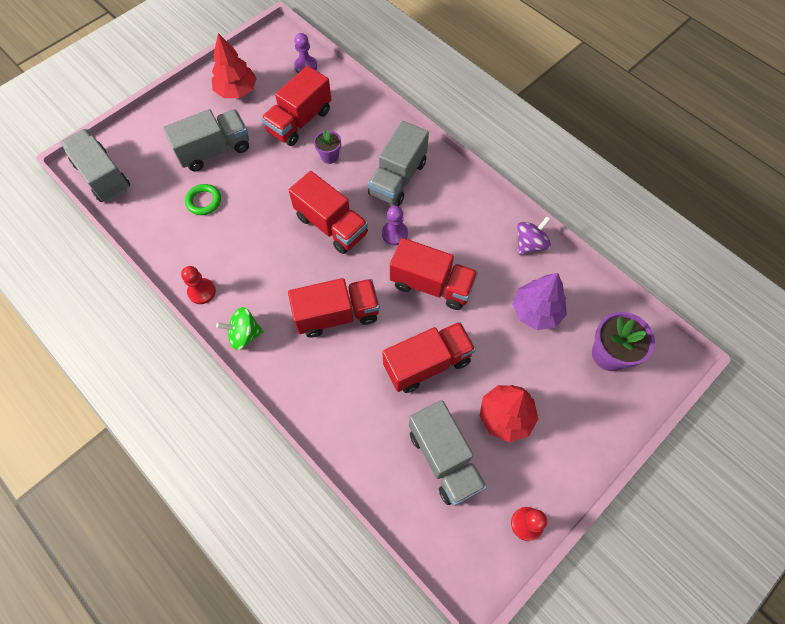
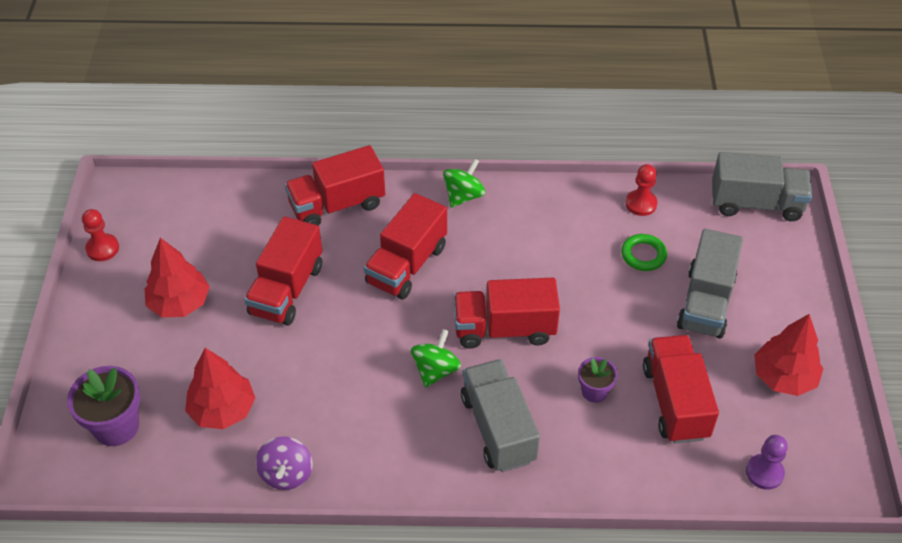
camera: 135 degrees right, 15 degrees down
red pawn [181,266,216,304] -> red pawn moved to [625,164,657,216]
purple pawn [382,206,408,246] -> green spinning top [411,329,461,388]
red truck [390,238,478,310] -> red truck moved to [285,145,385,226]
grey truck [409,400,487,506] -> none
purple tree [512,273,567,330] -> red tree [185,348,255,429]

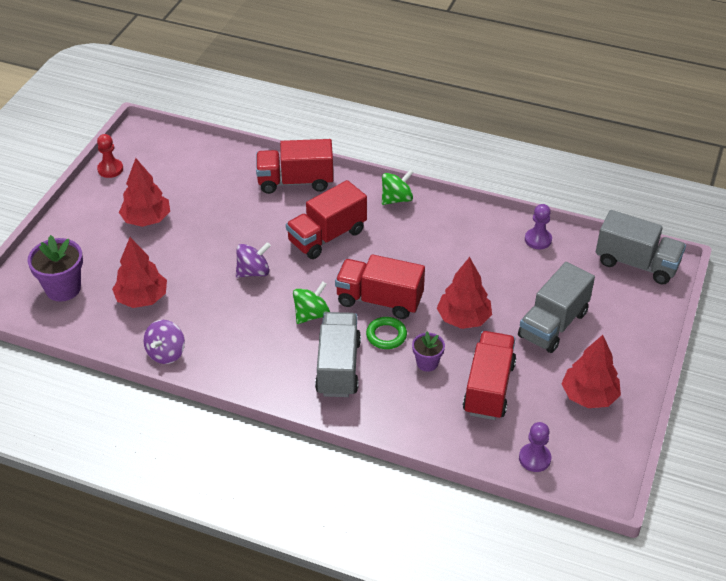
camera: 20 degrees right, 5 degrees down
red truck [244,216,322,326] -> none
green ring [621,234,667,271] -> green ring moved to [366,317,407,349]
red pawn [625,164,657,216] -> purple pawn [525,204,552,249]
none -> purple spinning top [236,242,271,278]
none -> red tree [437,257,492,329]

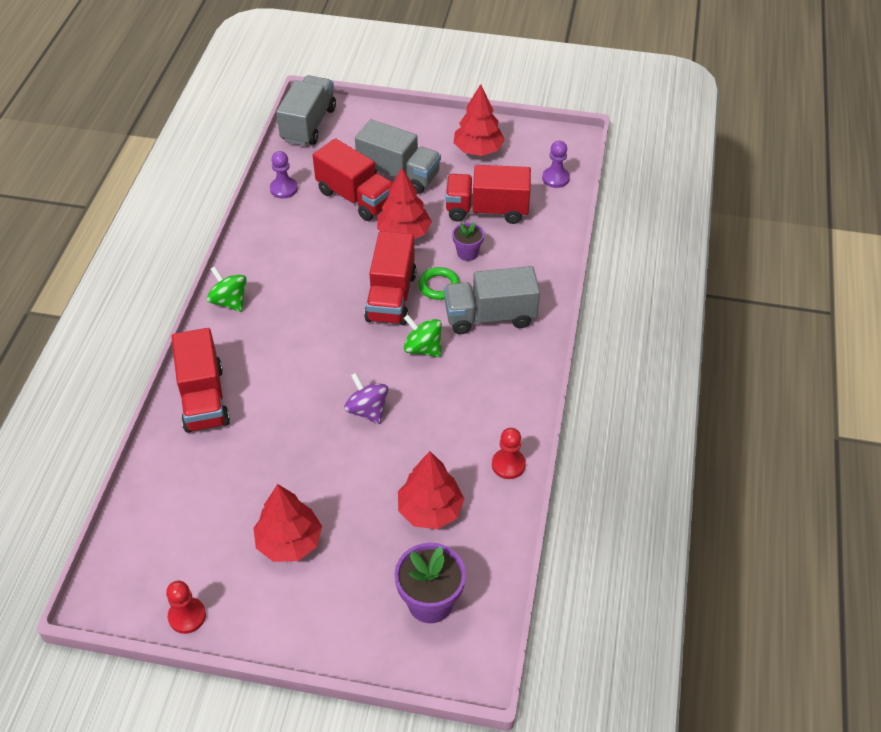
camera: 100 degrees left, 5 degrees up
purple spinning top [144,320,185,364] -> red pawn [492,428,526,479]
red truck [286,180,367,259] -> red truck moved to [313,138,393,221]

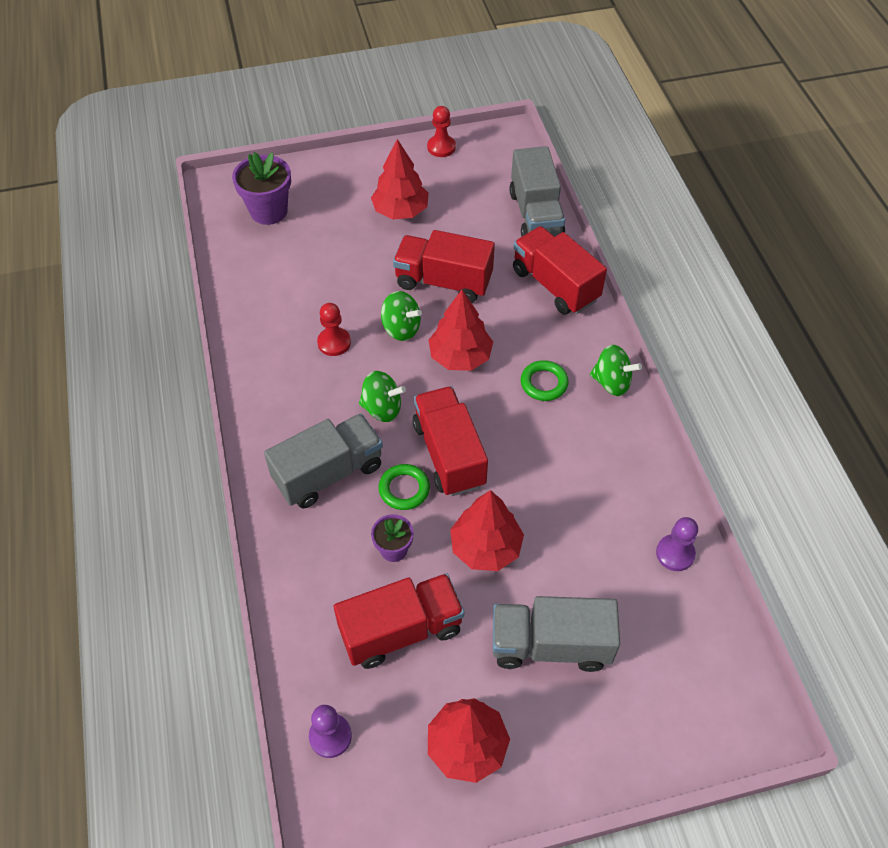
camera: 155 degrees right, 5 degrees up
grey truck [276,75,336,146] -> grey truck moved to [509,146,565,237]
red truck [313,138,393,221] -> red truck moved to [393,230,495,303]
purple spinning top [344,373,388,424] -> green spinning top [381,291,422,341]
red tree [398,451,464,529] -> red tree moved to [428,290,493,371]
red pawn [492,428,526,479] -> red pawn moved to [317,303,351,356]
none -> green ring [521,360,569,401]

